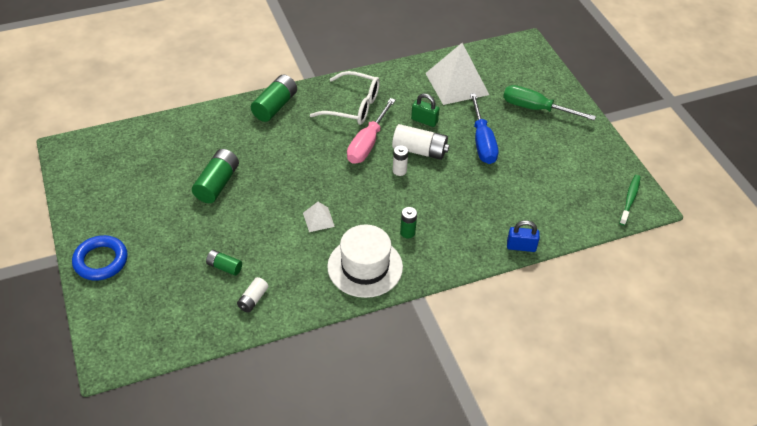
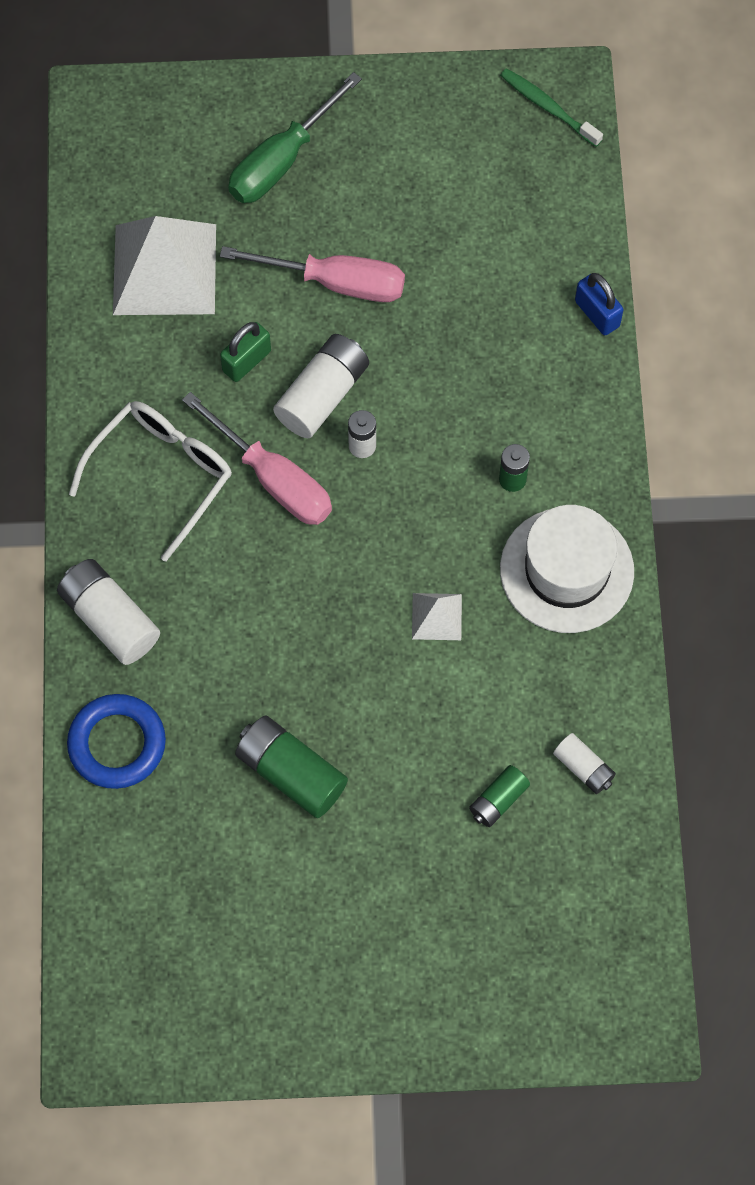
camera: 70 degrees left, 20 degrees up
blue ring [72,235,128,281] -> blue ring moved to [67,694,166,789]
green battery [251,75,297,122] -> white battery [57,559,160,665]
blue screwdriver [470,93,498,164] -> pink screwdriver [220,246,405,302]
blue padlock [507,220,540,252] -> blue padlock turned 60 degrees counterclockwise [575,273,623,335]

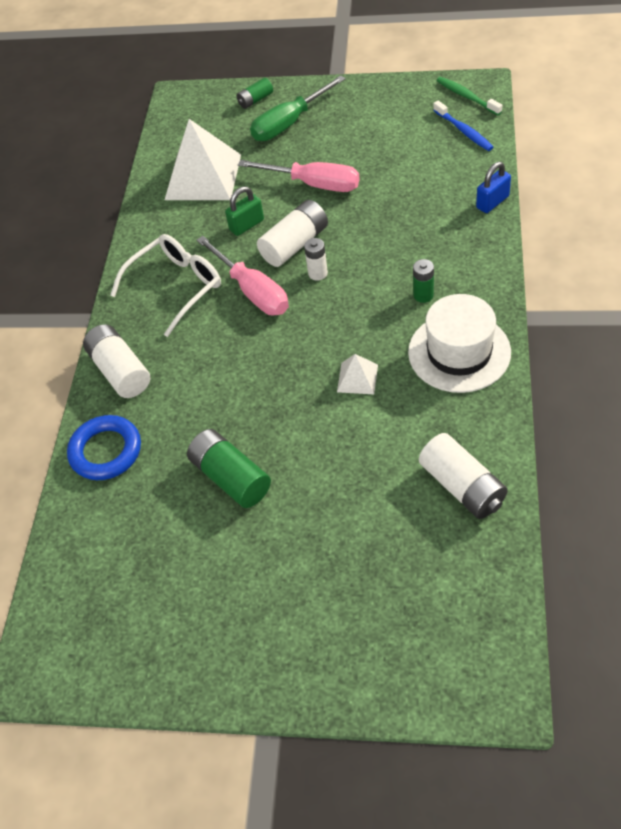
camera: 15 degrees right, 15 degrees down
green battery [469,765,530,827] -> green battery moved to [237,78,273,109]
white battery [553,733,616,794] -> white battery [419,433,508,519], size x1.76
blue padlock [575,273,623,335] -> blue padlock turned 75 degrees clockwise [476,162,511,213]
none -> blue toothbrush [433,100,493,151]

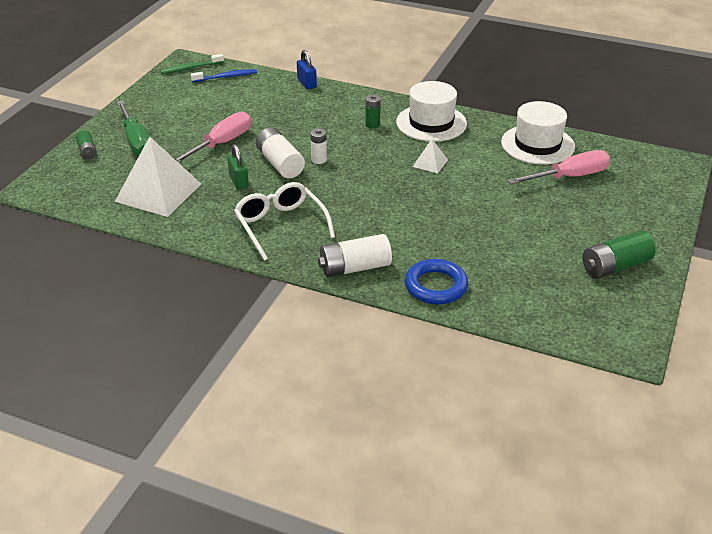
camera: 80 degrees left, 15 degrees down
green battery [187,429,271,508] -> green battery moved to [583,230,656,279]
pink screwdriver [196,236,289,315] -> pink screwdriver moved to [508,150,610,184]
white battery [419,433,508,519] -> white hat [501,101,575,165]

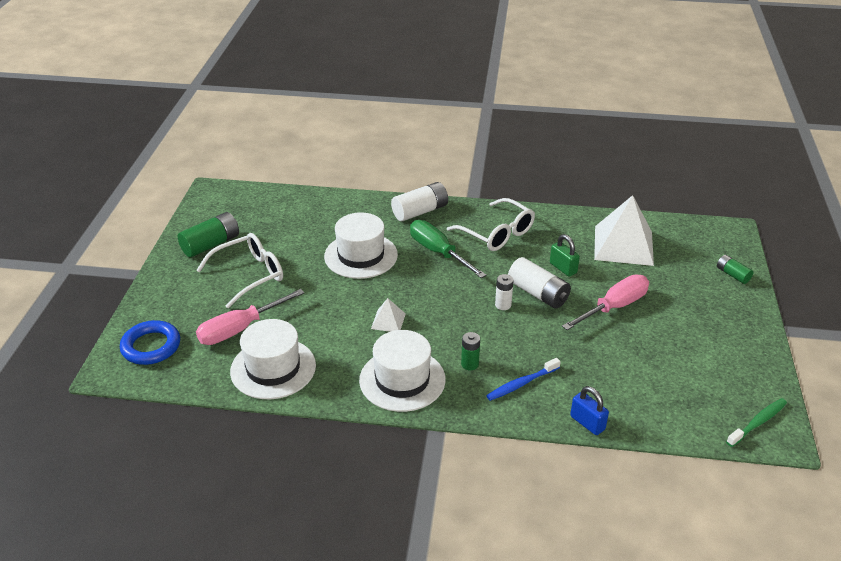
camera: 165 degrees right, 0 degrees up
green screwdriver [117,100,150,156] -> green screwdriver moved to [410,220,486,278]
pink screwdriver [175,112,251,163] -> pink screwdriver turned 150 degrees counterclockwise [562,274,649,330]
blue toothbrush [191,69,257,82] -> blue toothbrush moved to [486,358,561,401]
blue ring [405,259,468,304] -> blue ring moved to [120,320,180,365]
none -> white glasses [196,233,283,308]
none -> white hat [324,212,398,279]

